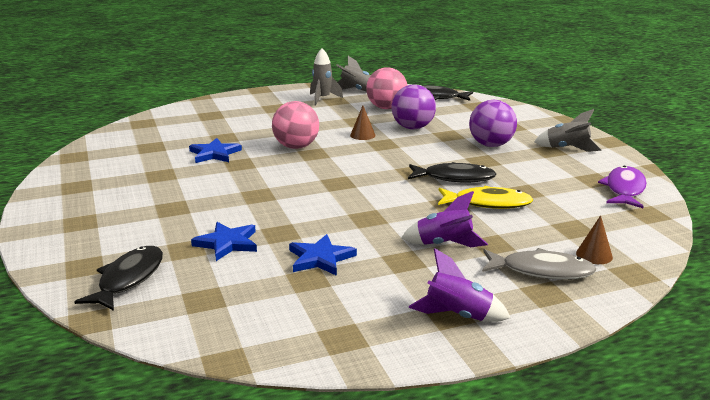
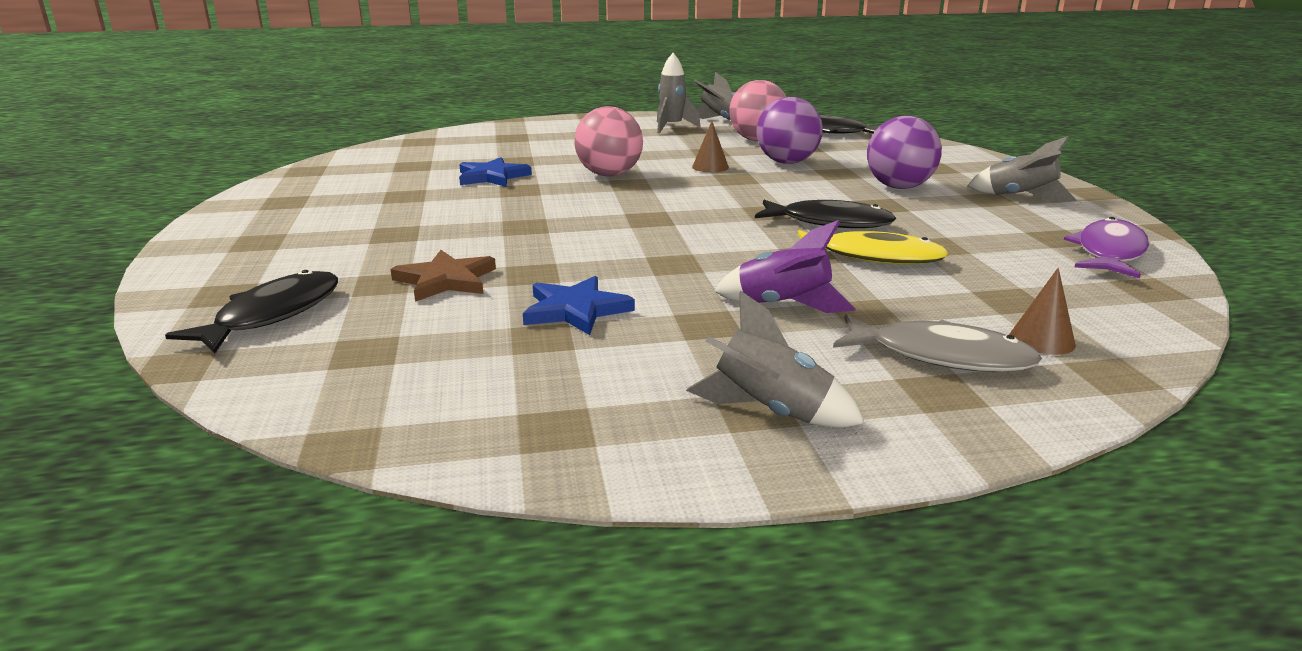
camera: 10 degrees right, 0 degrees up
blue star [191,222,257,261] -> brown star [391,250,496,302]
purple rocket [409,248,511,322] -> grey rocket [686,290,865,428]

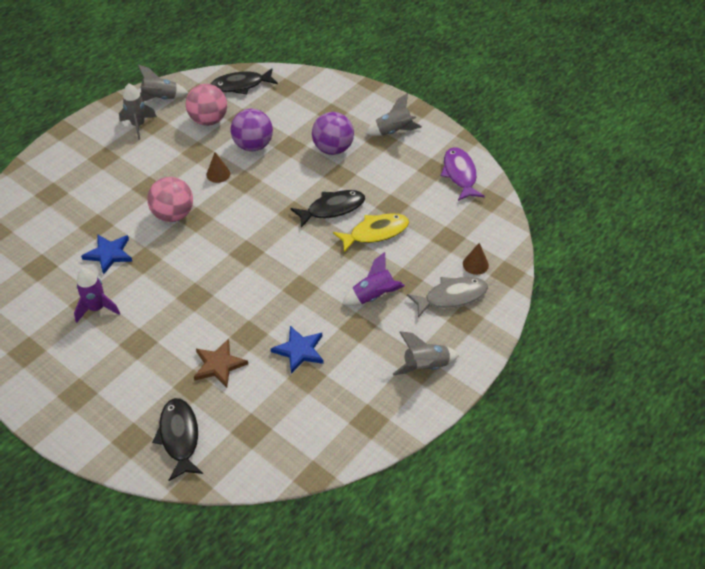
camera: 40 degrees left, 25 degrees up
none -> purple rocket [74,268,120,323]

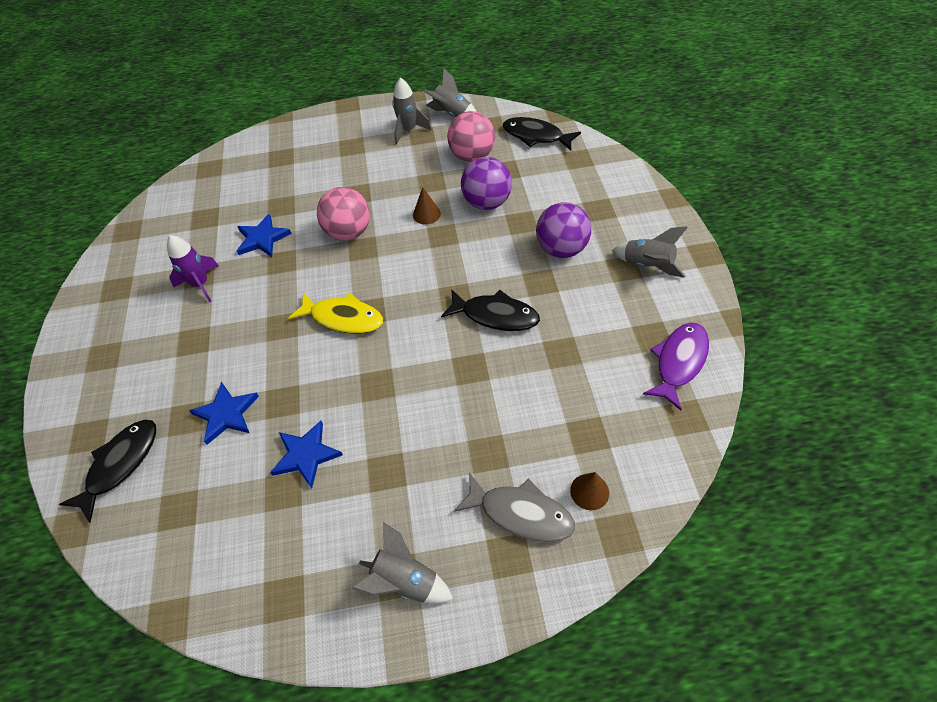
camera: 45 degrees right, 5 degrees up
brown star [194,339,248,388] -> blue star [189,382,259,445]
yellow fish [333,213,409,253] -> yellow fish moved to [288,292,383,334]
purple rocket [342,252,405,306] -> none

